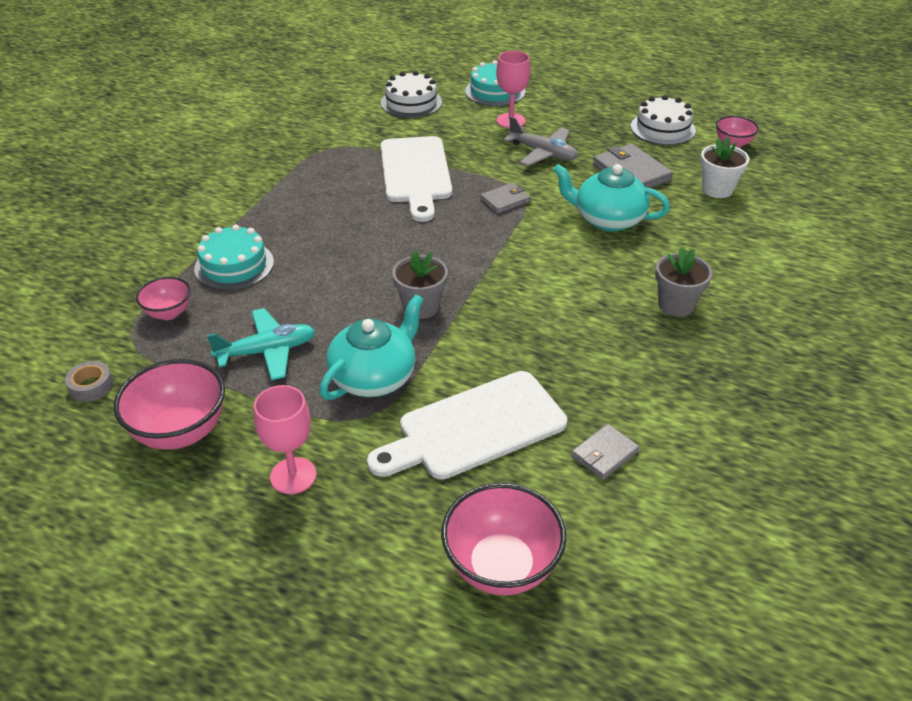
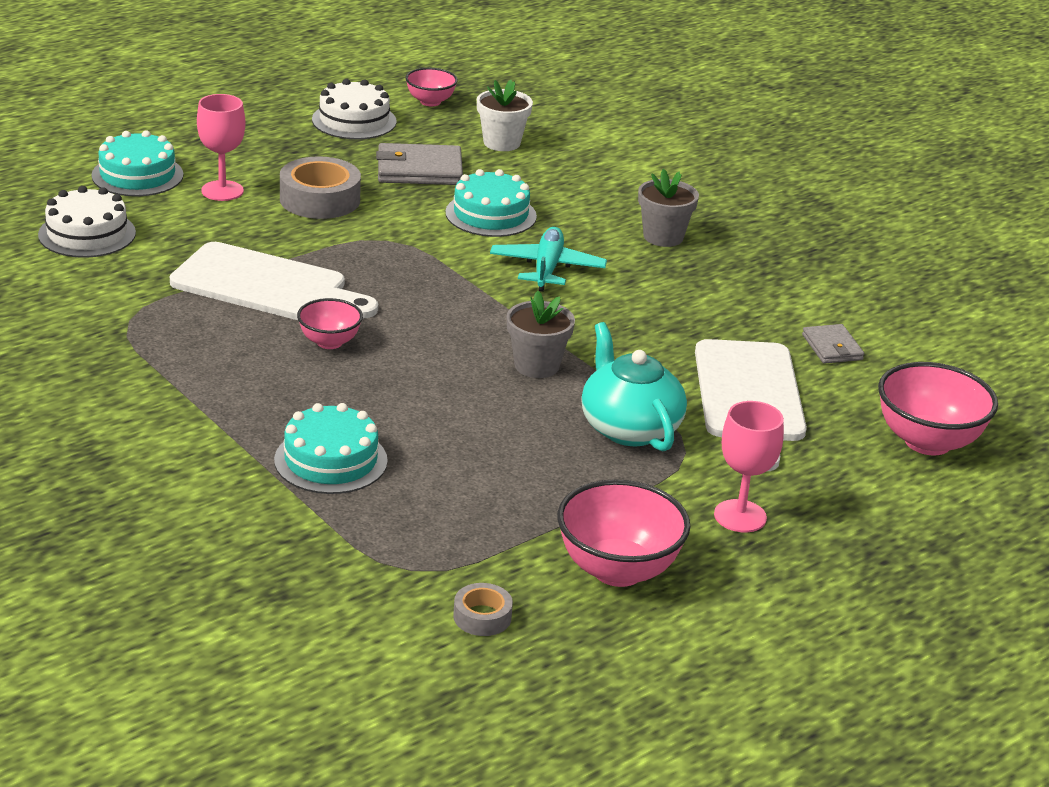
camera: 65 degrees left, 10 degrees down
pink bowl [136,277,191,320] -> pink bowl moved to [297,298,363,349]
turquoise plane [207,308,315,381] -> turquoise plane moved to [490,227,607,292]
grey wallet [480,183,531,214] -> none
grey plane [503,116,578,166] -> grey tape [280,156,361,219]
turquoise teapot [553,164,670,232] -> turquoise cake [445,169,537,237]

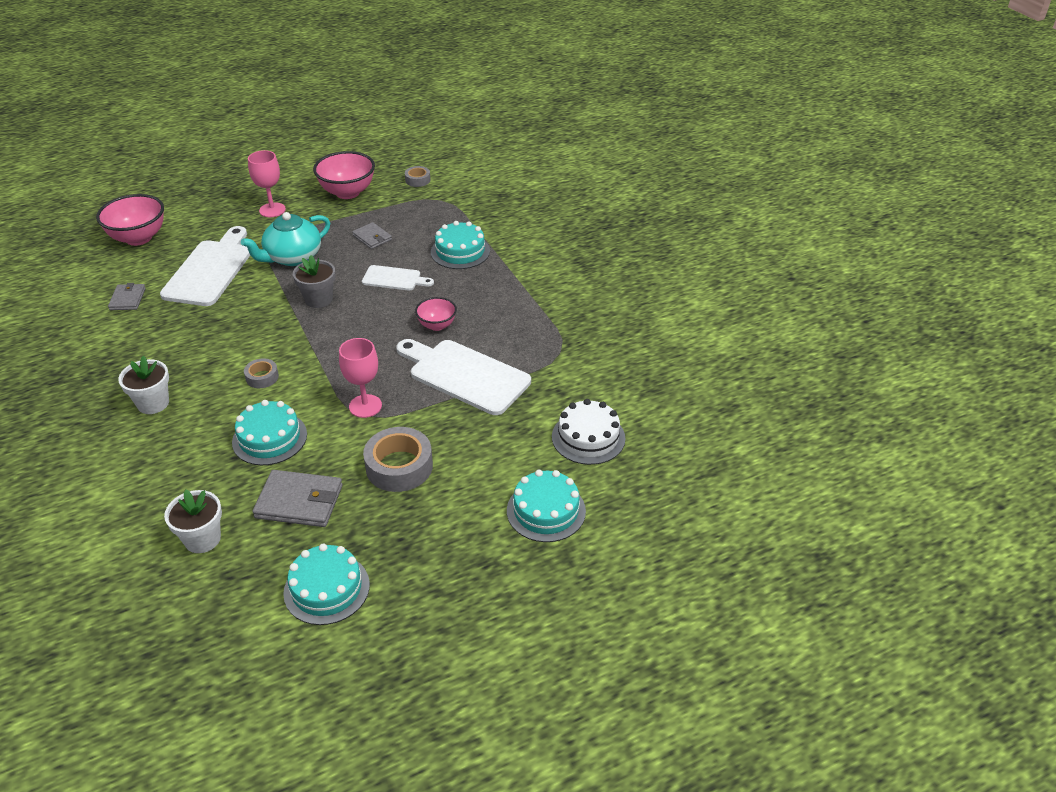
camera: 165 degrees left, 10 degrees up
pink goblet [197,94,246,201] -> pink goblet moved to [339,338,382,418]
white cake [312,79,397,139] -> turquoise cake [283,544,370,625]
pink bowl [405,68,458,106] -> none
turquoise plane [490,227,607,292] -> grey tape [244,358,279,388]
turquoise teapot [581,322,687,452] -> turquoise teapot turned 60 degrees clockwise [241,212,330,266]
grey flower pot [638,169,699,247] -> white flower pot [118,355,169,414]
none -> grey wallet [352,222,392,249]
none -> white cutting board [362,265,434,291]

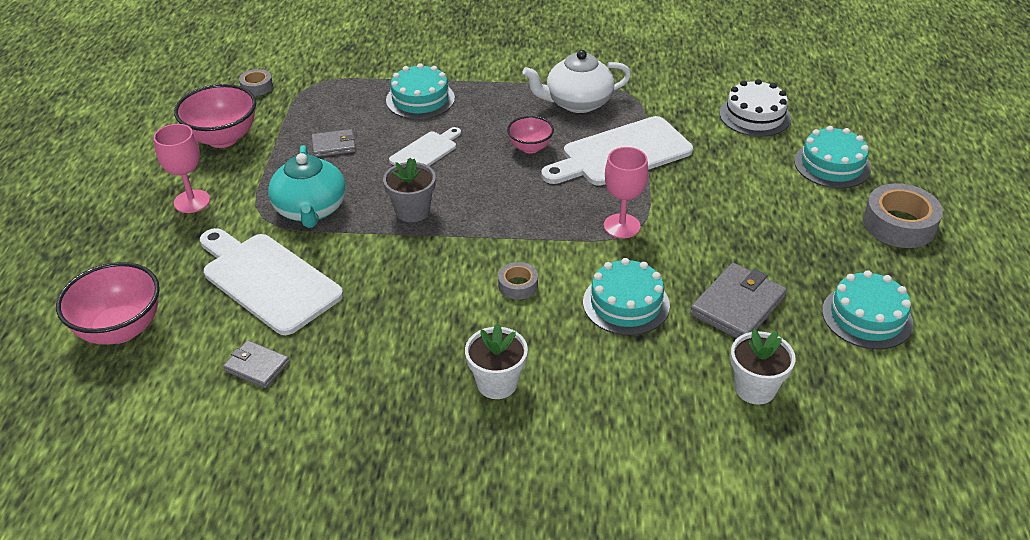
camera: 60 degrees left, 0 degrees up
grey tape [363,427,433,492] -> grey tape moved to [863,183,943,248]
none -> white teapot [522,50,631,113]

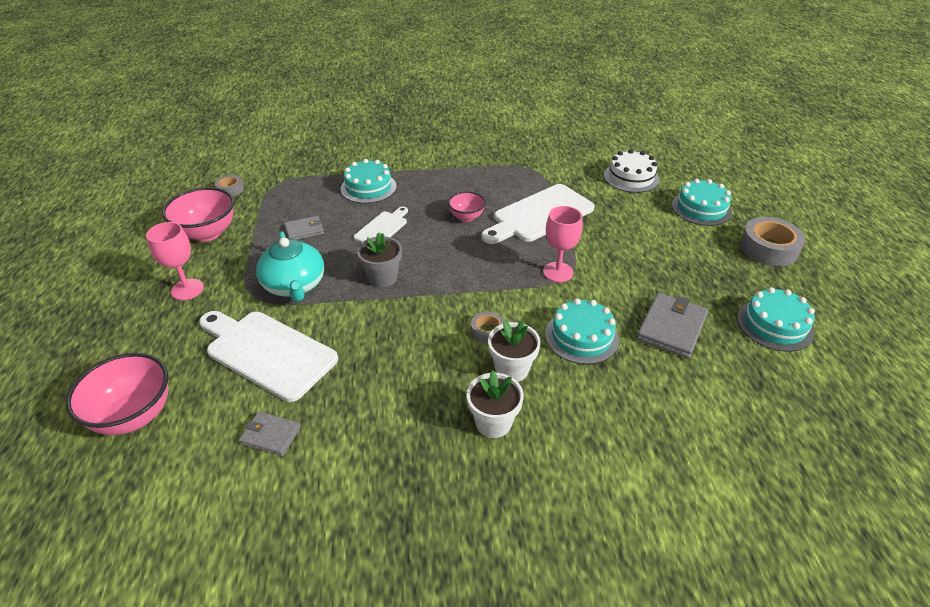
camera: 10 degrees left, 0 degrees up
white teapot [522,50,631,113] -> none
white flower pot [731,329,796,405] -> white flower pot moved to [488,321,541,382]

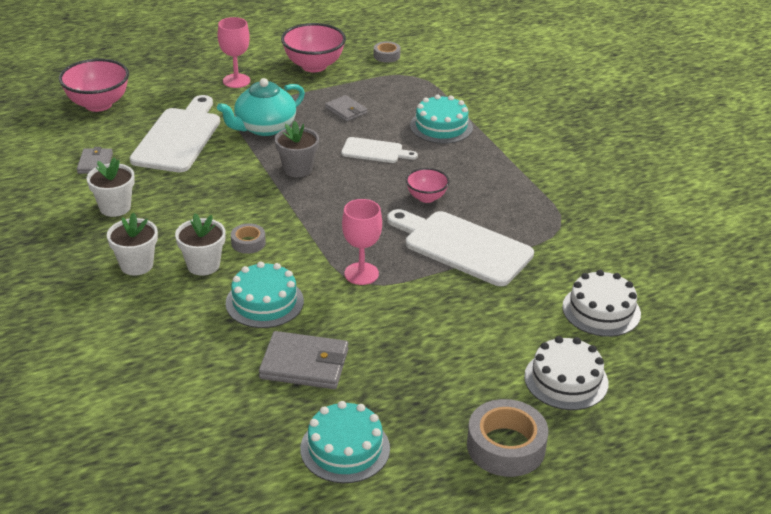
camera: 70 degrees right, 5 degrees down
turquoise cake [672,179,732,226] -> white cake [524,336,609,410]
none -> white flower pot [87,158,135,217]

